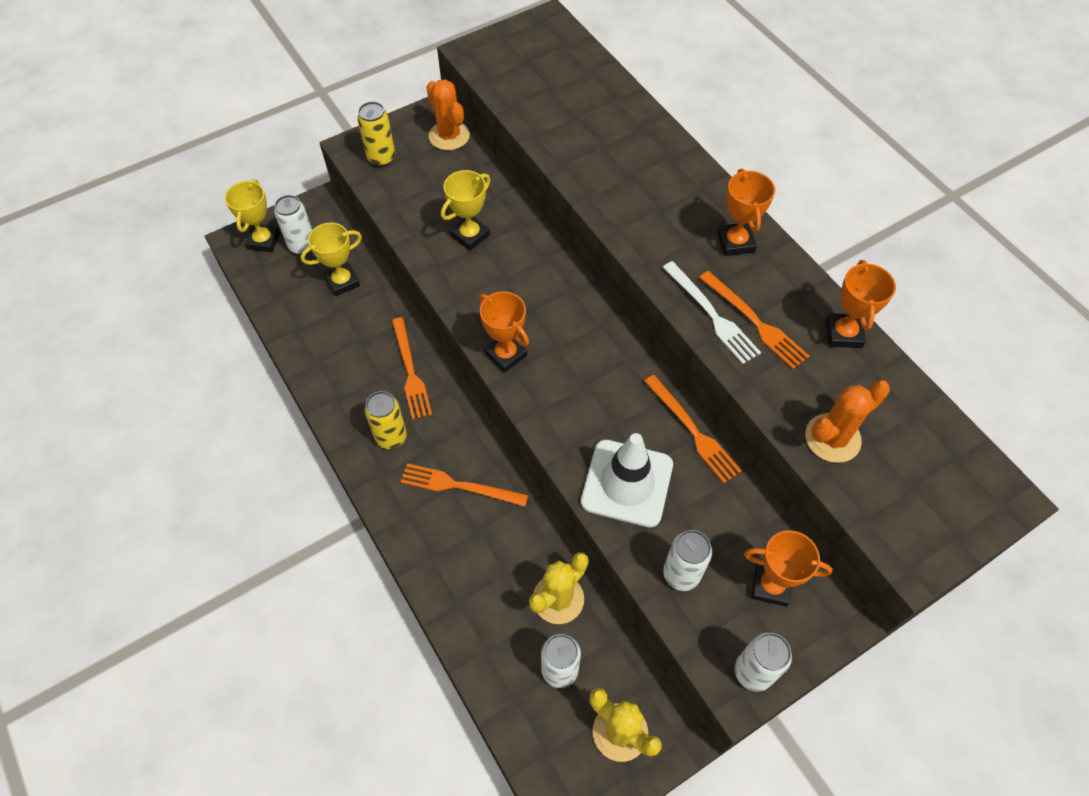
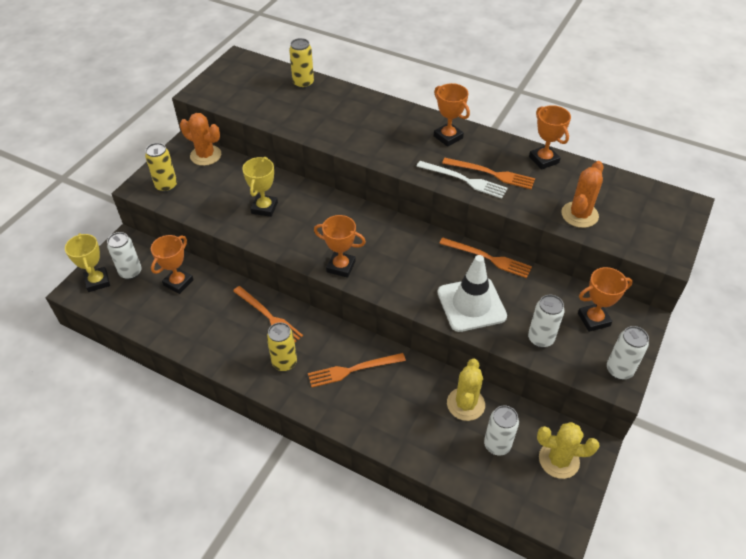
camera: 30 degrees left, 10 degrees down
yellow trophy [301,222,362,296] -> orange trophy [151,235,193,294]
none -> yellow can [289,38,314,89]

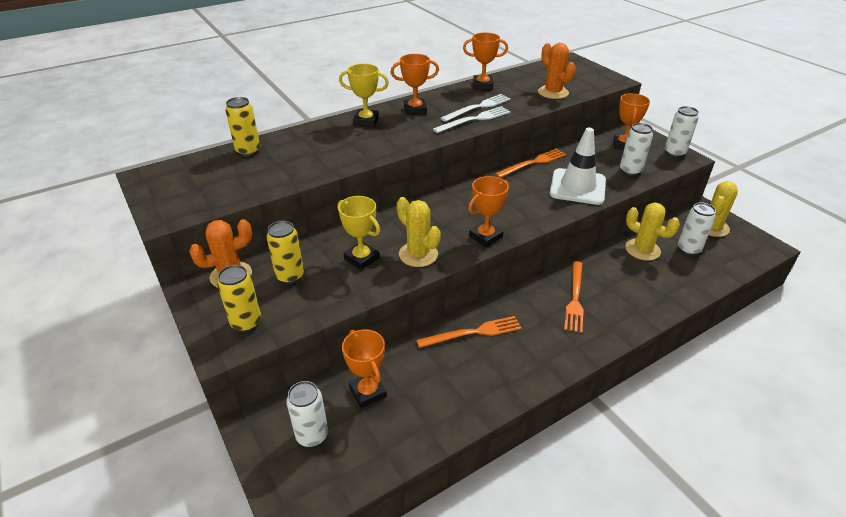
camera: 60 degrees left, 10 degrees down
yellow trophy [65,233,110,292] -> yellow trophy moved to [339,64,389,127]
yellow can [267,322,297,371] -> yellow can moved to [267,221,304,284]
orange fork [442,158,535,189] -> white fork [441,94,511,122]
none -> yellow cactus [397,197,441,267]

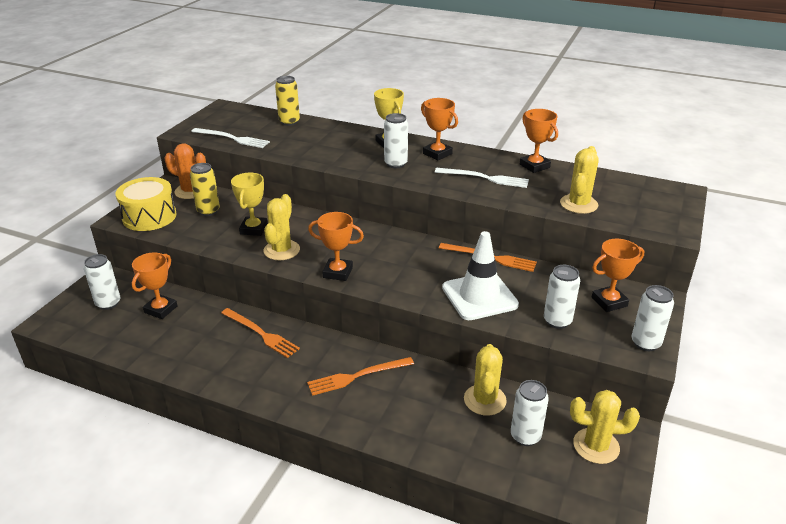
camera: 55 degrees right, 5 degrees down
yellow can [217,265,261,332] -> yellow drum [115,177,177,231]
white fork [433,106,511,133] -> white fork moved to [191,128,270,148]
orange cactus [538,43,576,99] -> yellow cactus [560,146,598,214]
none -> white can [384,113,408,168]

